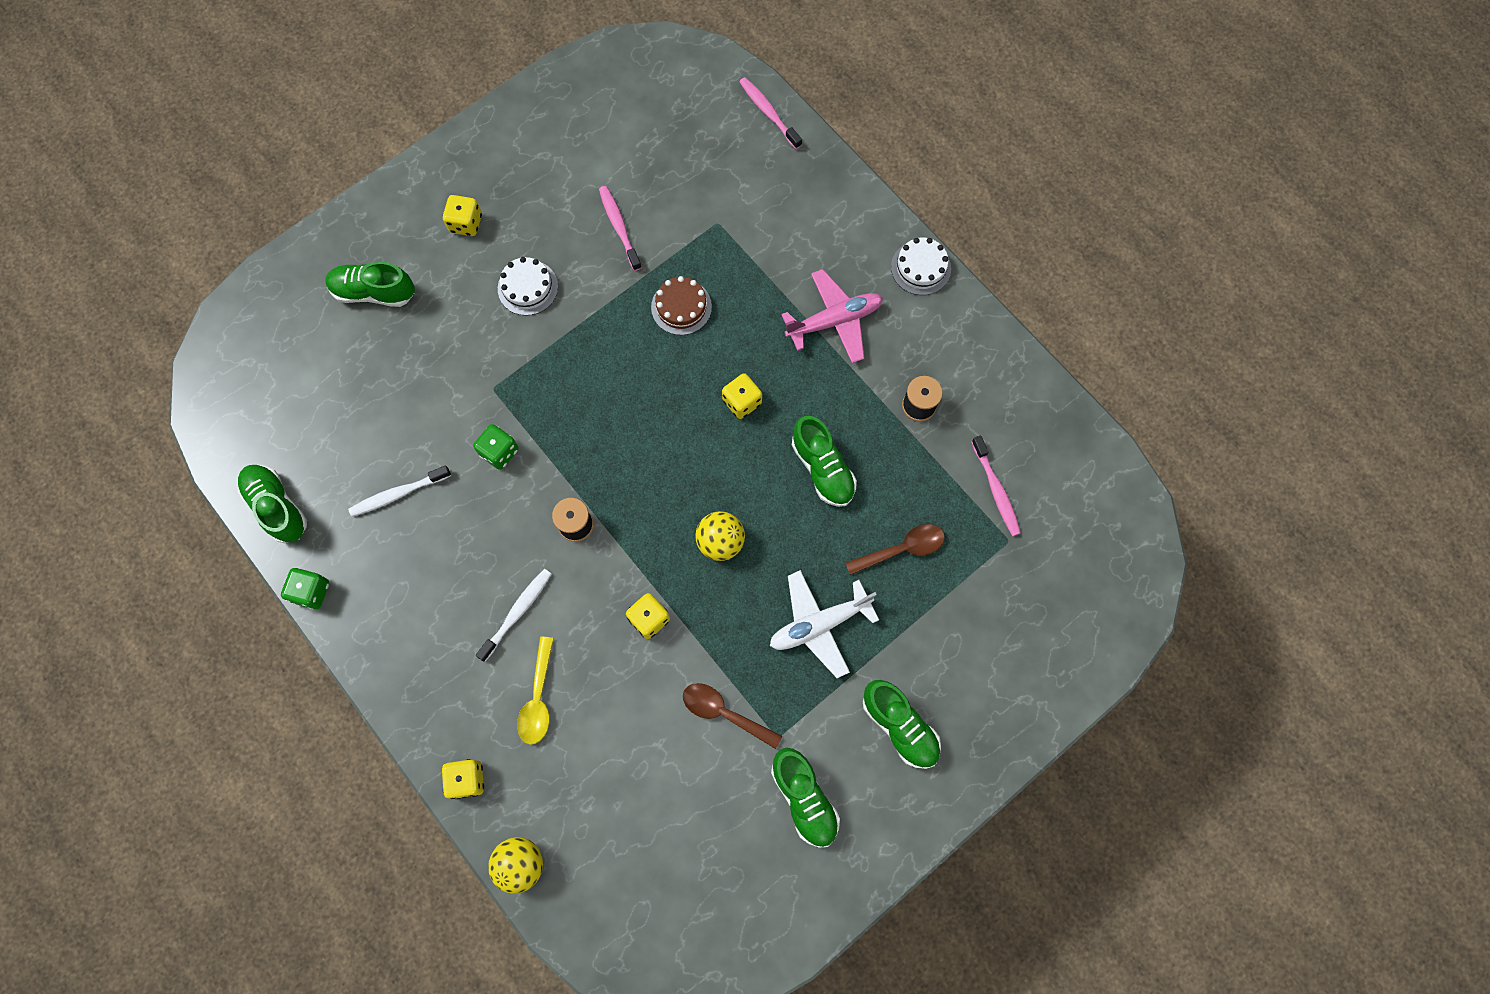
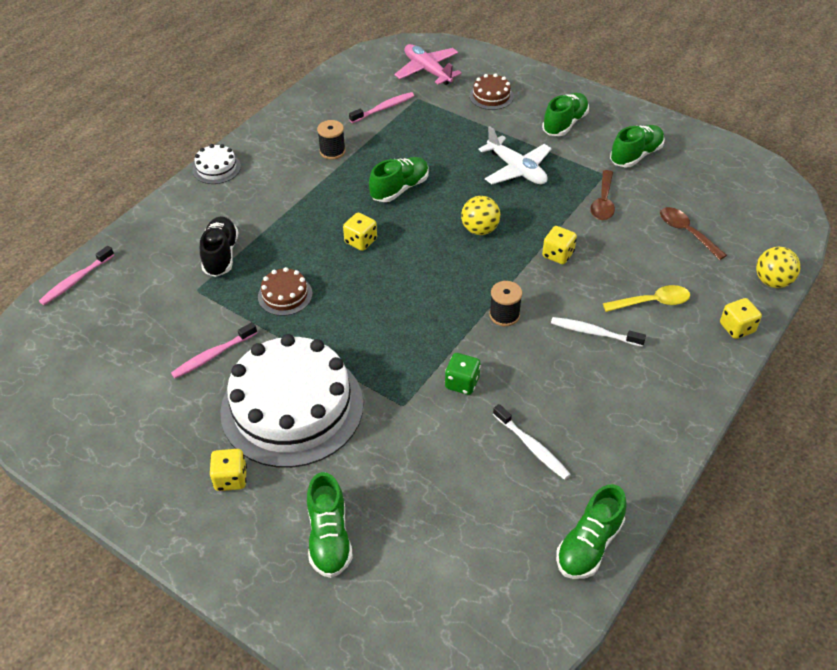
camera: 105 degrees left, 25 degrees down
green dice [281,568,329,609] -> none
white cake [498,257,558,316] -> white cake [220,334,363,468], size x2.36
pink plane [781,269,883,363] -> pink plane moved to [394,44,462,85]
brown spoon [845,524,945,575] -> brown spoon moved to [660,207,727,260]
none -> black shoe [200,216,238,277]
none -> brown cake [469,74,514,110]

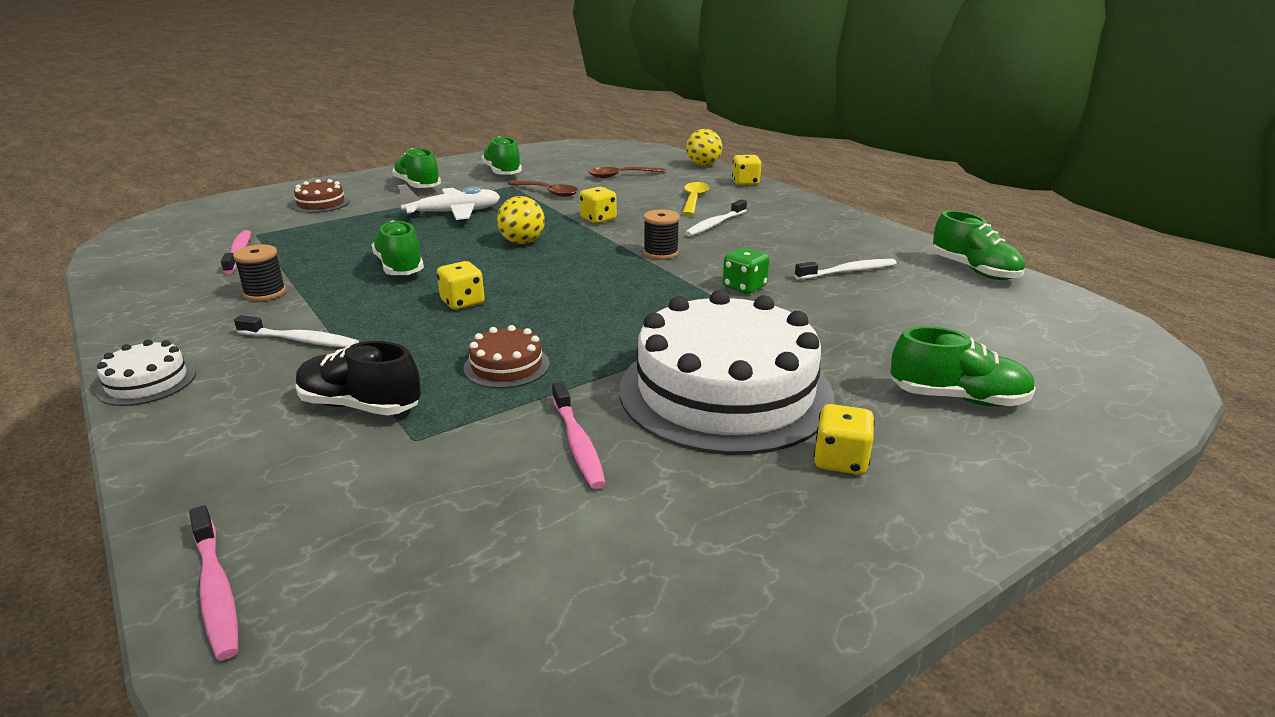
camera: 70 degrees left, 20 degrees down
pink plane [394,44,462,85] -> none
none -> white toothbrush [234,315,359,348]

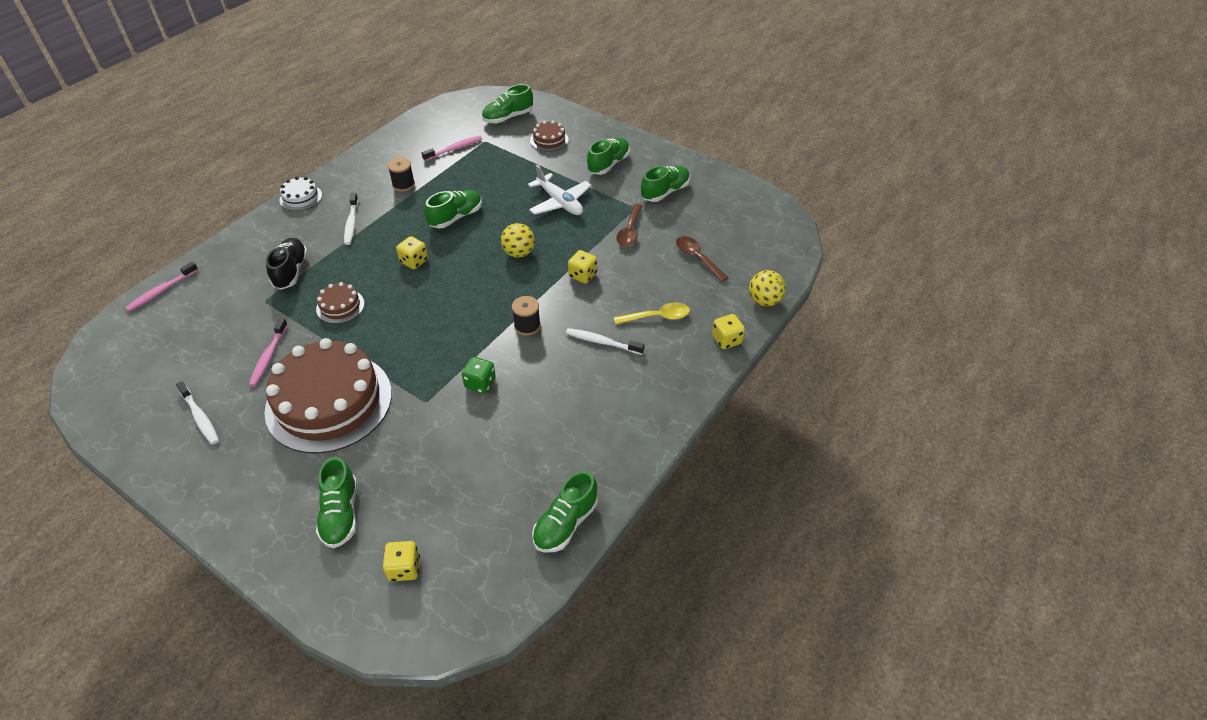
camera: 70 degrees right, 20 degrees up
pink toothbrush [552,382,606,489] -> pink toothbrush turned 45 degrees counterclockwise [249,318,288,386]
white cake [619,290,834,455] -> brown cake [264,338,392,454]
white toothbrush [795,259,897,280] -> white toothbrush moved to [176,381,219,445]
yellow dice [814,404,875,475] -> yellow dice moved to [383,541,420,582]
none -> green shoe [482,84,533,123]

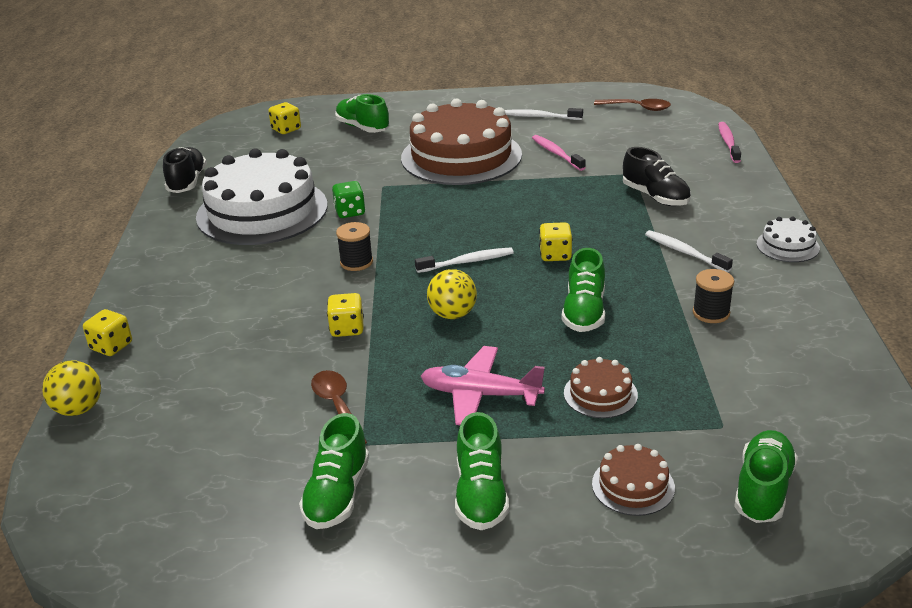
camera: 145 degrees right, 15 degrees down
brown cake [316,282,365,324] -> brown cake moved to [564,357,638,418]
pink toothbrush [422,136,482,161] -> none
white plane [528,165,591,215] -> pink plane [421,346,545,425]
green shoe [532,471,598,553] -> black shoe [163,147,207,193]
white toothbrush [566,328,644,355] -> white toothbrush moved to [415,248,514,273]
yellow spoon [614,303,690,325] -> none
brown spoon [676,236,728,282] -> brown spoon moved to [594,99,671,111]
none -> white cake [196,148,328,245]

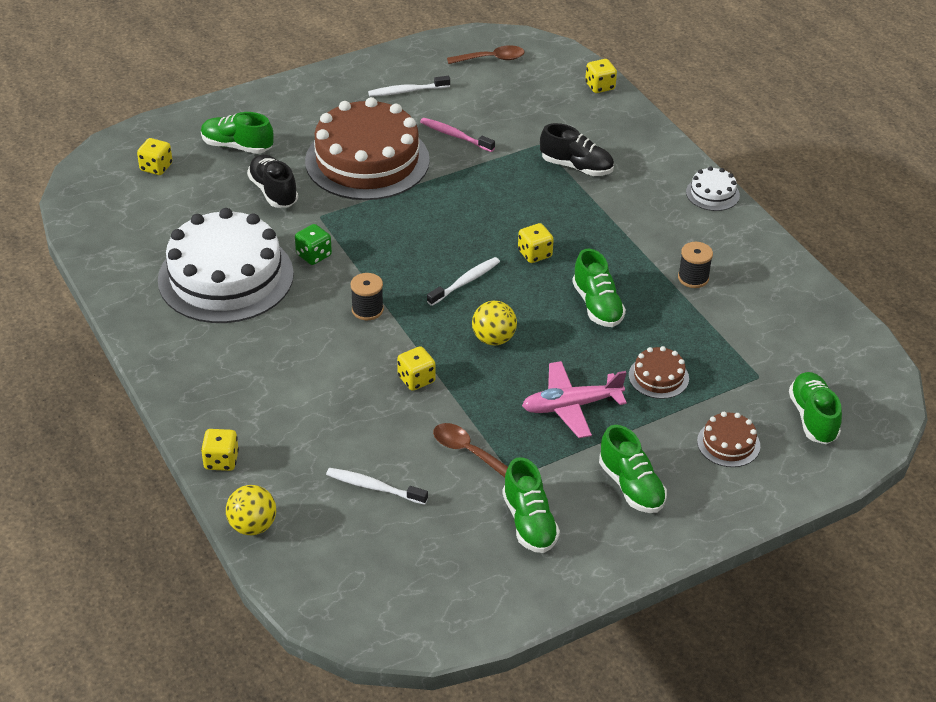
camera: 30 degrees left, 10 degrees up
black shoe [163,147,207,193] -> black shoe moved to [247,154,298,208]
white toothbrush [645,230,733,272] -> white toothbrush moved to [326,468,428,505]
pink toothbrush [718,122,741,163] -> yellow dice [585,59,617,93]

